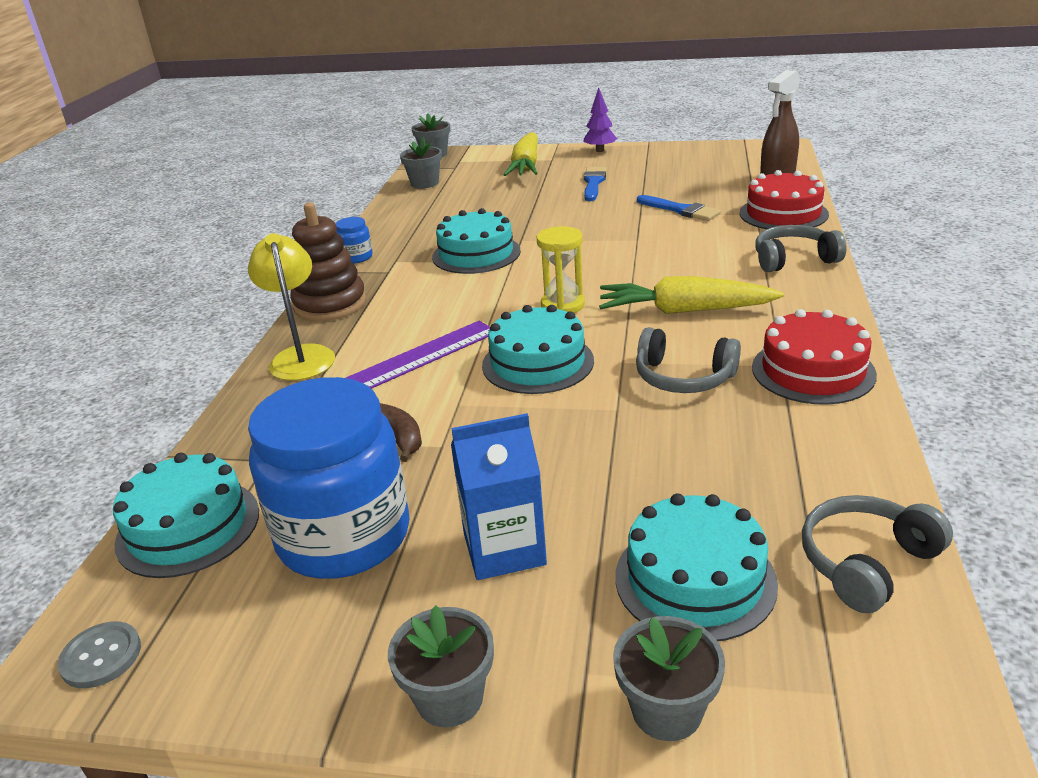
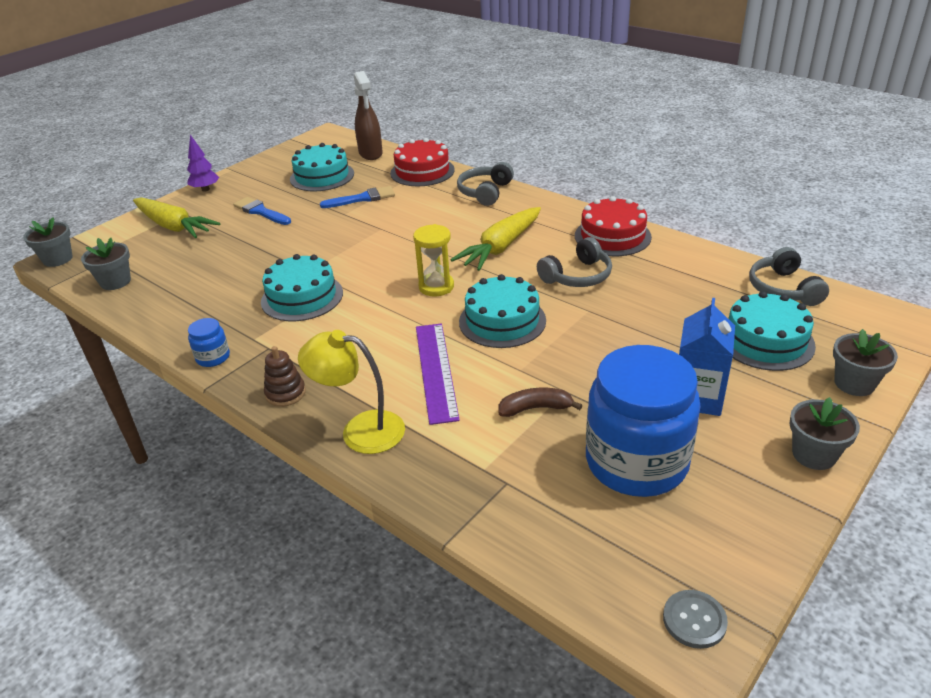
camera: 60 degrees left, 5 degrees up
turquoise cake [113,453,259,578] -> turquoise cake moved to [290,143,354,191]
brown stacking toy [290,202,366,321] -> brown stacking toy [264,346,306,407], size x0.56

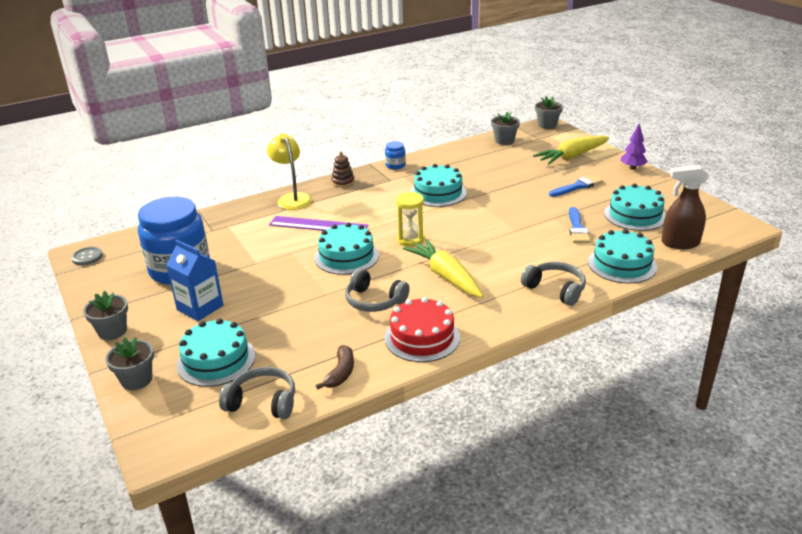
camera: 110 degrees right, 5 degrees down
yellow lamp [298,330,405,454] -> yellow lamp turned 60 degrees counterclockwise [267,133,312,210]
red cake [390,138,455,186] -> turquoise cake [588,229,657,283]
brown banana [499,388,583,417] -> brown banana moved to [316,345,354,390]
grey headphones [537,237,612,287] -> grey headphones turned 45 degrees counterclockwise [345,269,410,312]

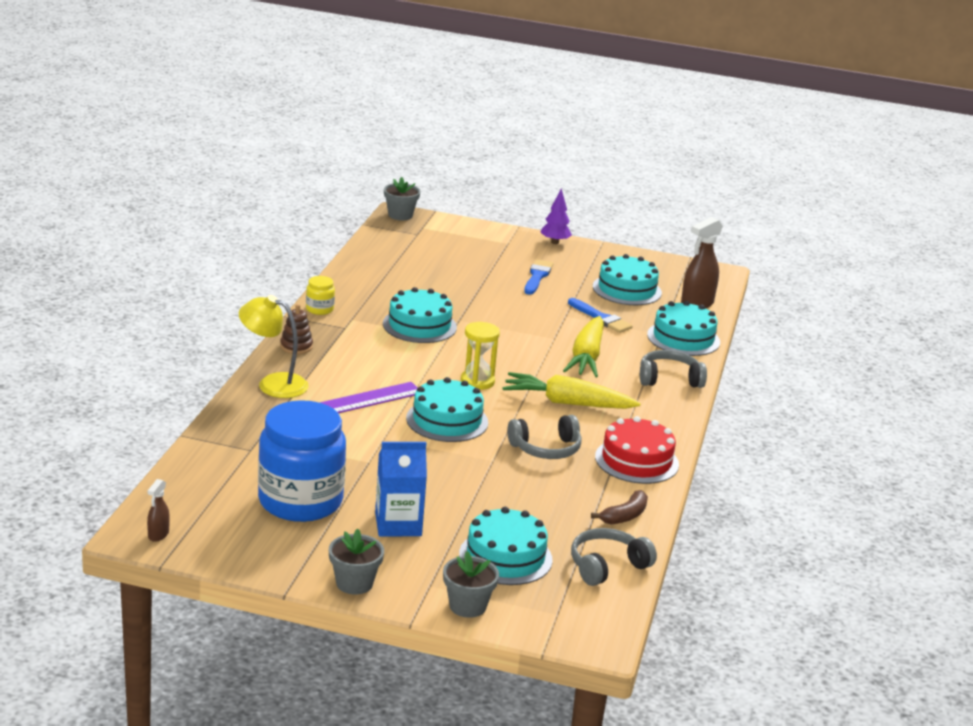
camera: 50 degrees left, 5 degrees down
grey button [71,247,103,265] -> brown spray bottle [147,479,170,542]
brown banana [316,345,354,390] -> brown banana turned 75 degrees clockwise [591,490,648,525]
blue jar [385,141,406,169] -> yellow jar [306,276,335,315]
grey flower pot [491,112,520,145] -> none
yellow carrot [533,135,609,165] -> yellow carrot moved to [563,316,604,377]

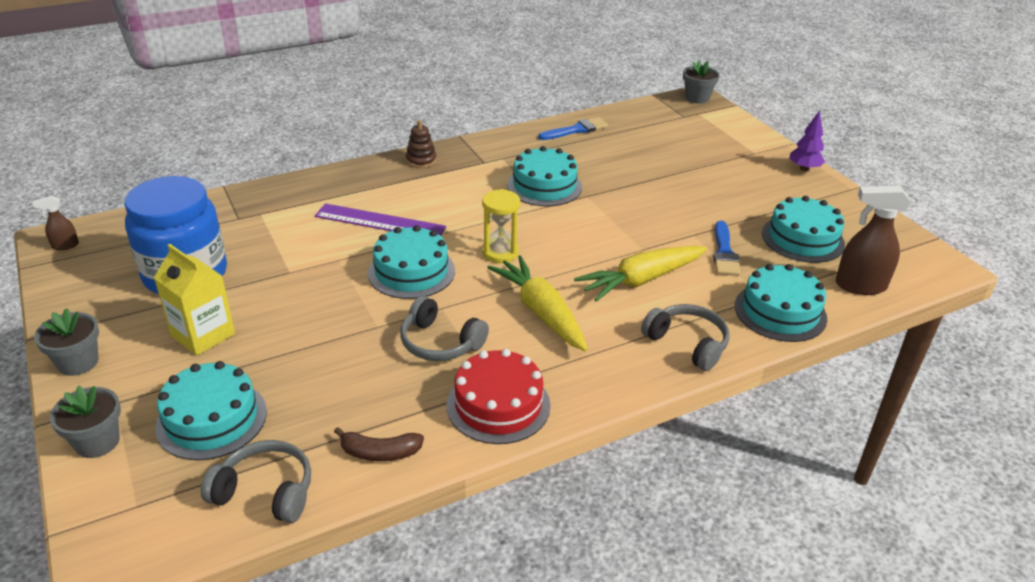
camera: 50 degrees right, 10 degrees up
yellow lamp [239,295,309,398] -> none
yellow jar [306,276,335,315] -> none
blue carton [375,442,427,537] -> yellow carton [154,244,235,356]
blue brush [524,259,554,295] -> blue brush moved to [538,117,608,140]

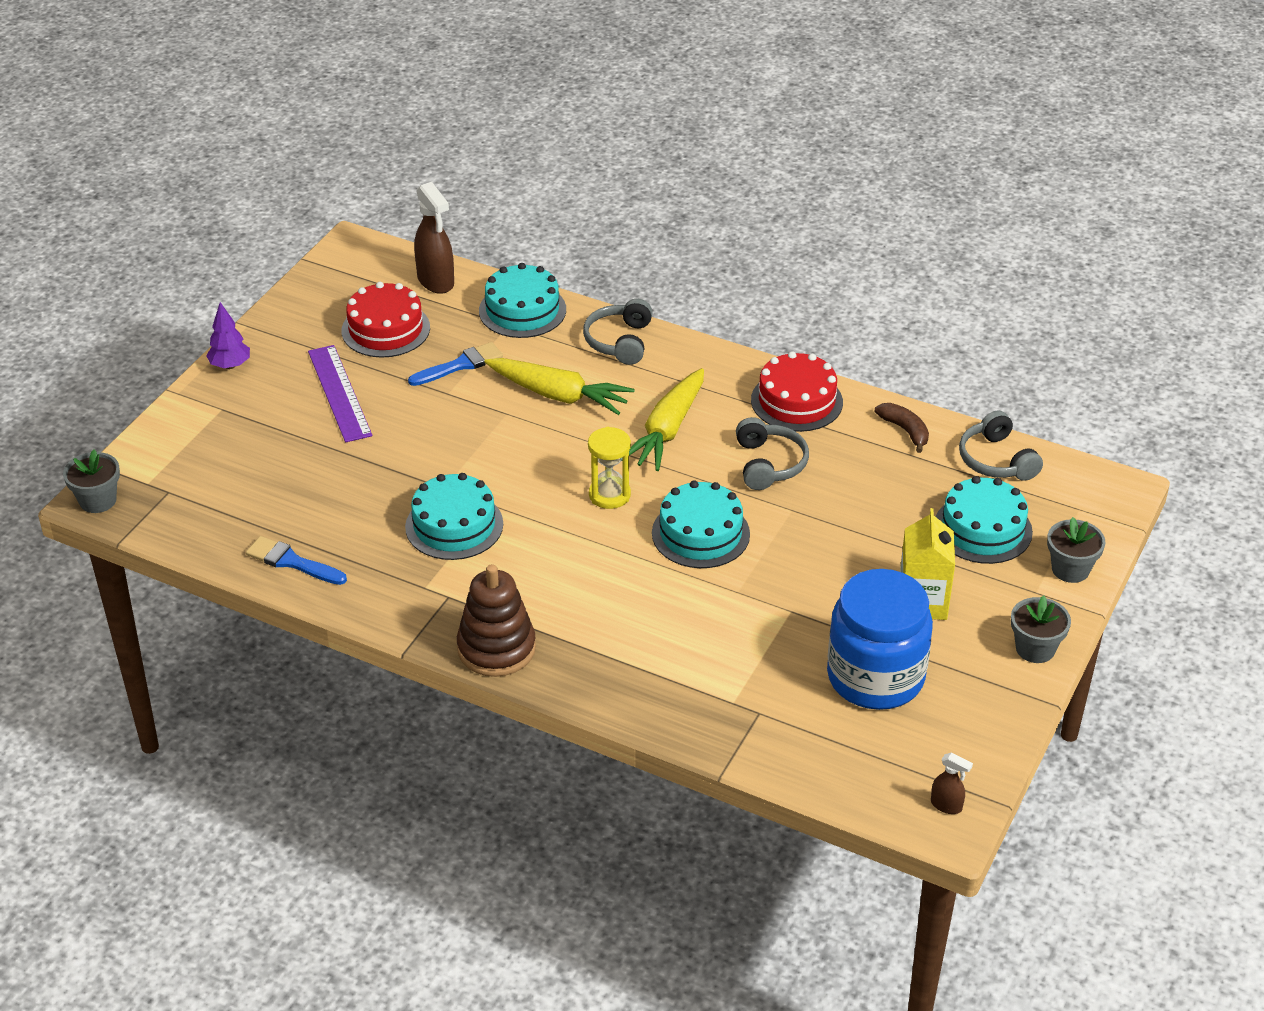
camera: 125 degrees left, 5 degrees up
purple ruler [315,203,446,236] -> purple ruler moved to [308,345,372,442]
brown stacking toy [406,120,437,168] -> brown stacking toy [457,564,536,677], size x1.80
turquoise cake [762,196,845,263] -> red cake [342,282,430,358]

